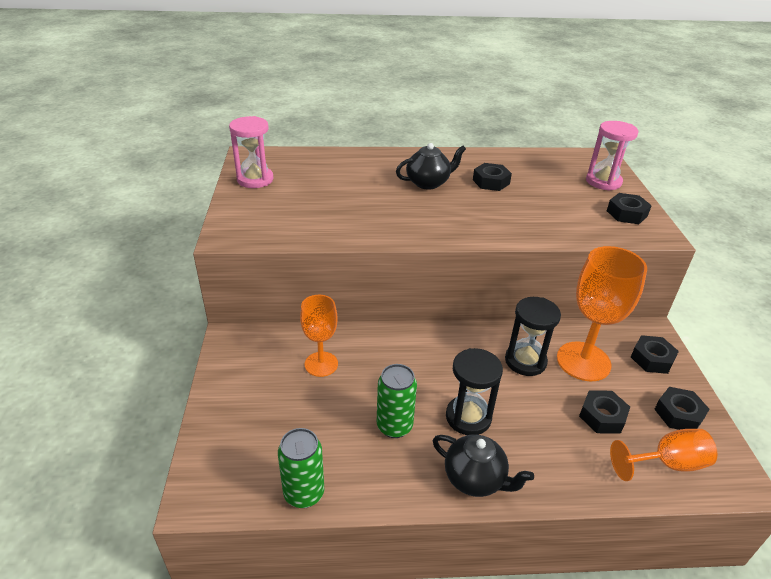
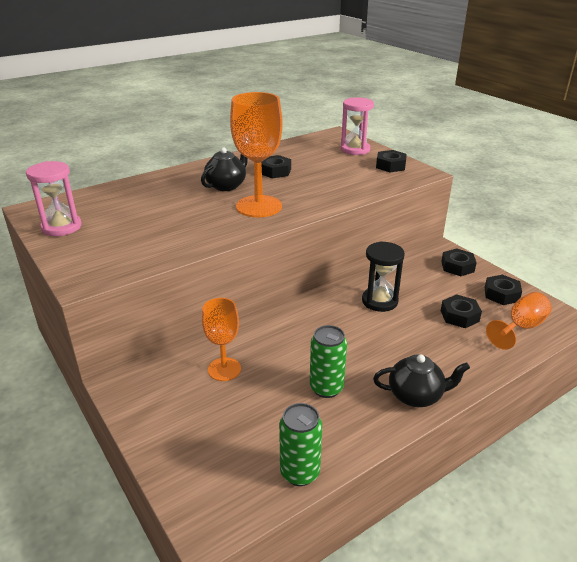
camera: 30 degrees left, 5 degrees down
black hourglass [446,348,503,435] -> none
orange goblet [557,246,647,381] -> orange goblet moved to [230,92,283,217]

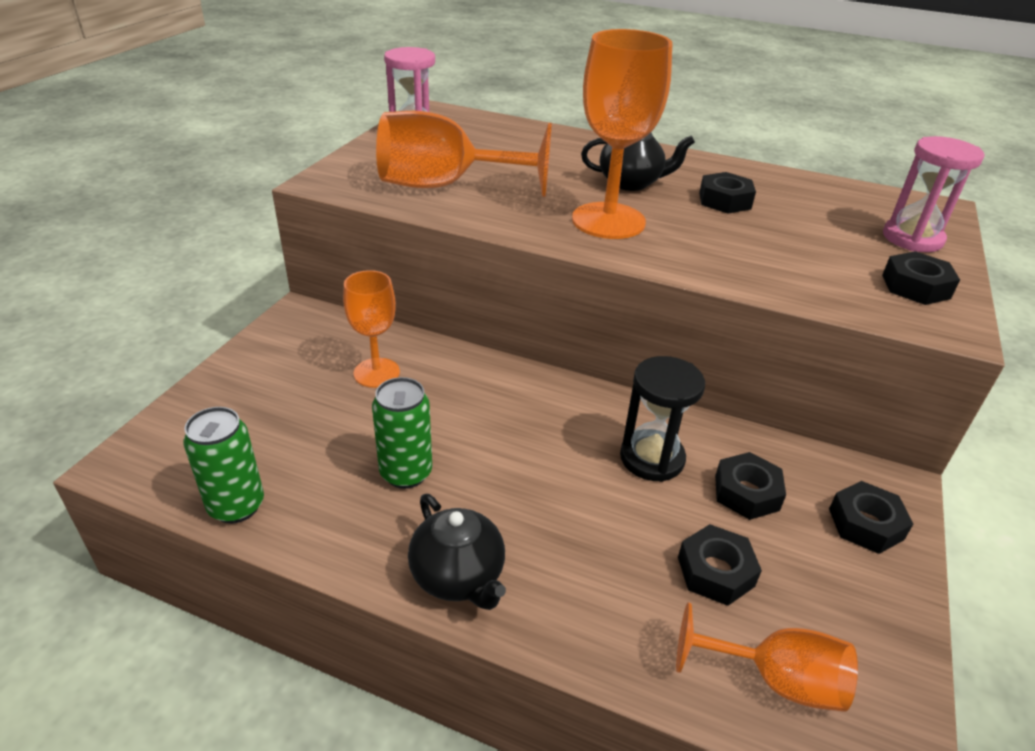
camera: 55 degrees right, 5 degrees up
black nut [484,275,522,305] -> black nut moved to [715,452,786,520]
none -> orange goblet [376,111,552,197]

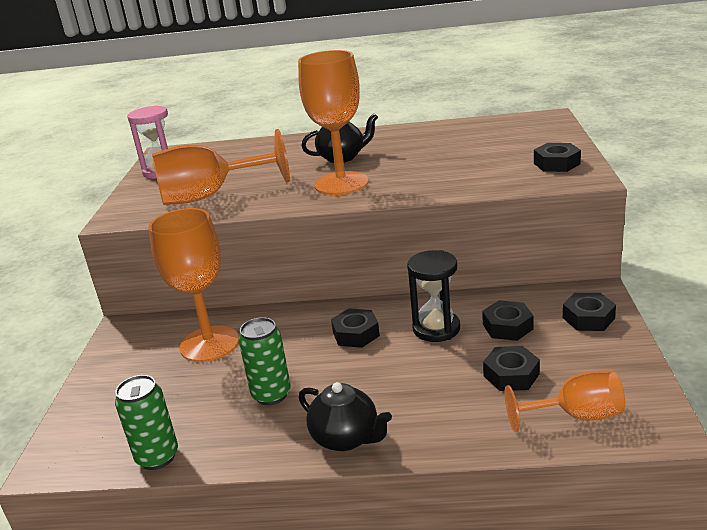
camera: 15 degrees left, 10 degrees down
orange goblet [343,270,400,388] -> orange goblet [149,208,239,362], size x1.62
black nut [699,172,756,214] -> black nut moved to [331,309,380,348]
pink hourglass [883,136,984,252] -> none

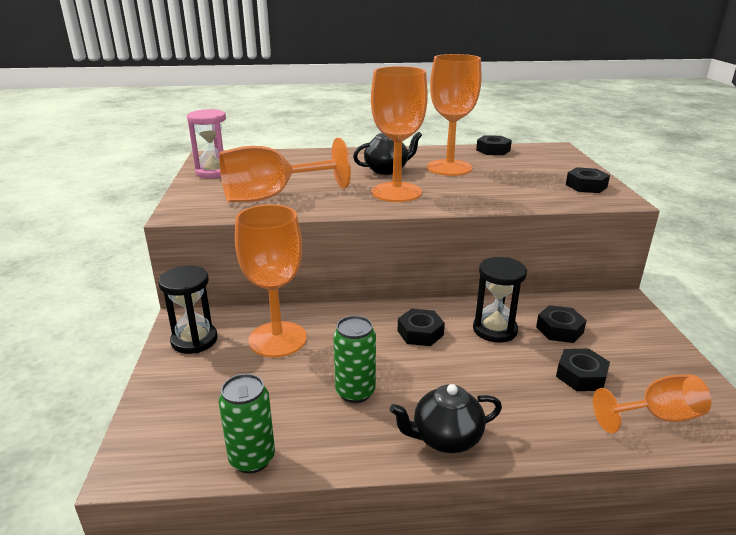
camera: 10 degrees left, 0 degrees up
black teapot [299,382,392,451] -> black teapot turned 135 degrees clockwise [389,384,502,453]
black nut [563,293,616,331] -> black nut moved to [476,135,512,155]
none -> black hourglass [158,266,218,354]
none -> orange goblet [427,54,482,176]

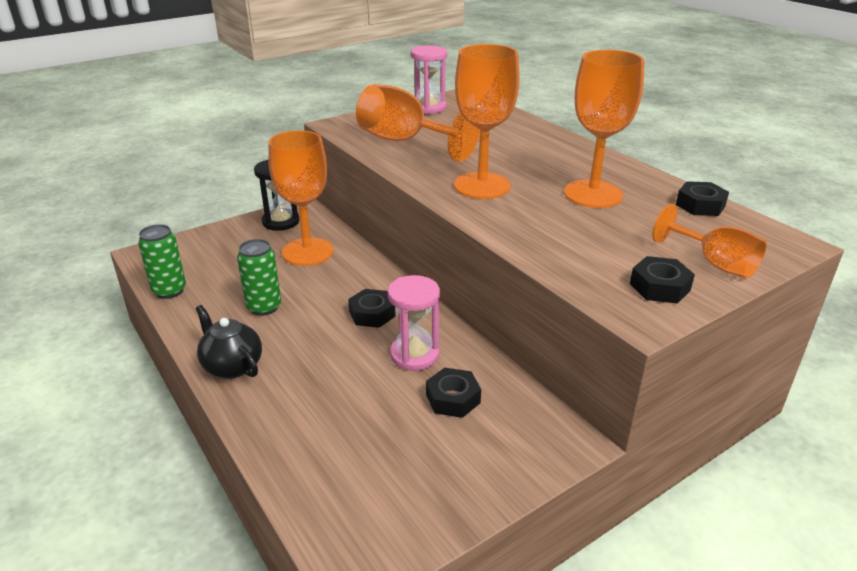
camera: 60 degrees right, 5 degrees up
black teapot [353,132,422,175] -> none
black hourglass [473,257,527,343] -> pink hourglass [388,275,440,371]
black nut [556,349,610,391] -> none
orange goblet [593,375,711,433] -> orange goblet moved to [652,204,767,278]

